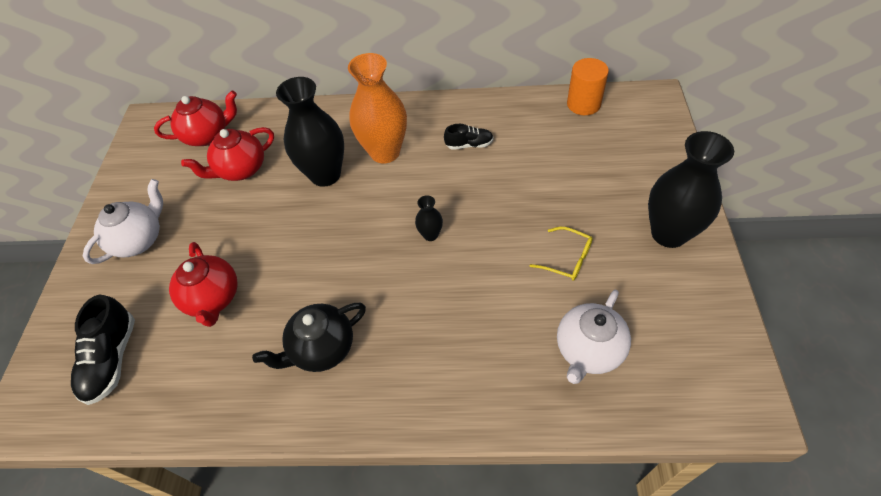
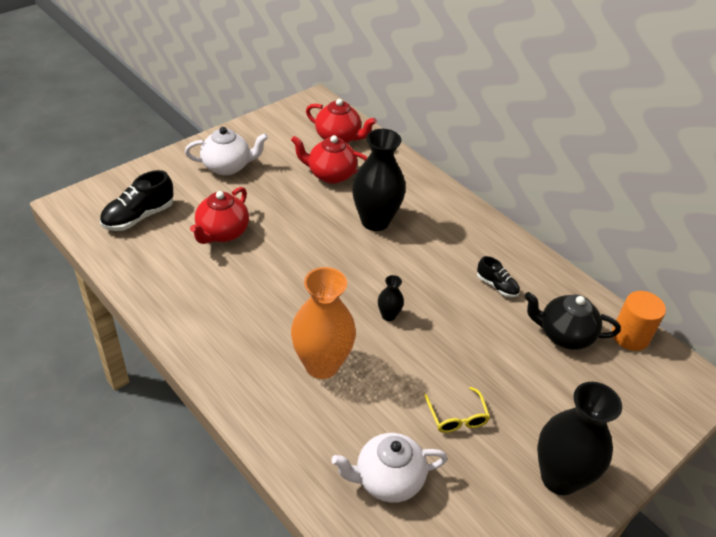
camera: 40 degrees right, 10 degrees down
black teapot [252,303,366,372] -> black teapot moved to [524,292,621,350]
orange vase [348,53,407,163] -> orange vase moved to [291,267,356,379]

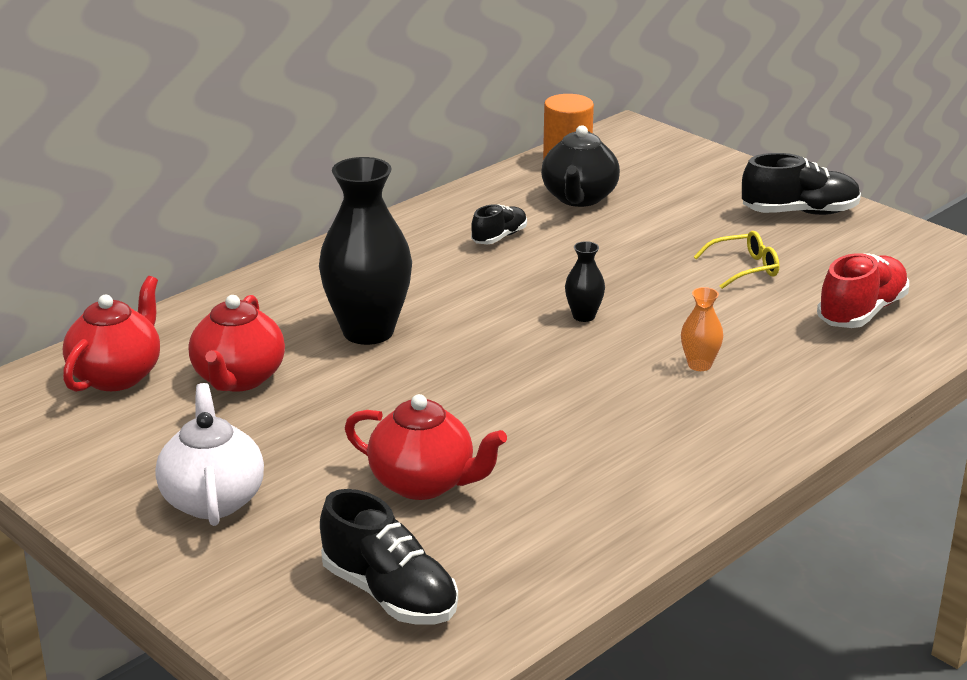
camera: 90 degrees left, 15 degrees down
orange vase [291,267,356,379] -> orange vase [681,287,723,371], size x0.44
white teapot [331,433,448,503] -> red shoe [817,253,909,328]
black vase [537,382,622,495] -> black shoe [742,153,861,215]

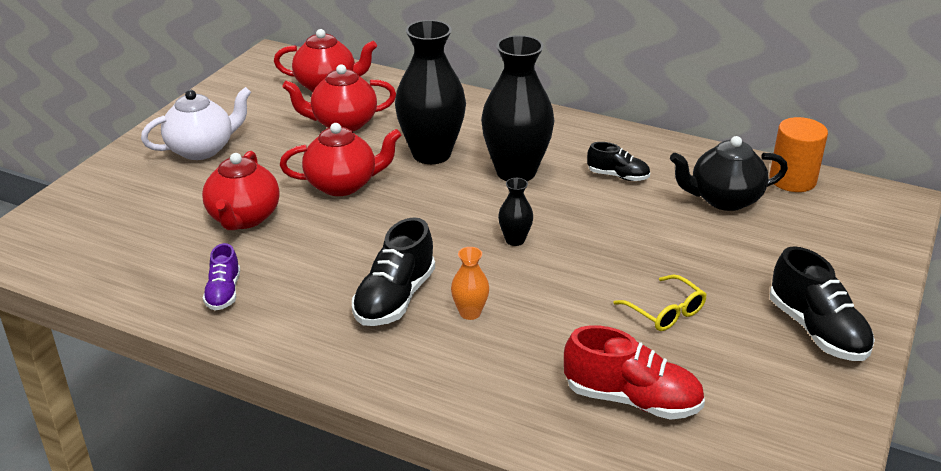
camera: 70 degrees right, 5 degrees up
black shoe [320,489,458,625] -> black shoe moved to [352,217,435,326]
none -> purple shoe [203,243,240,310]
none -> red teapot [280,123,402,196]
none -> black vase [481,35,554,181]

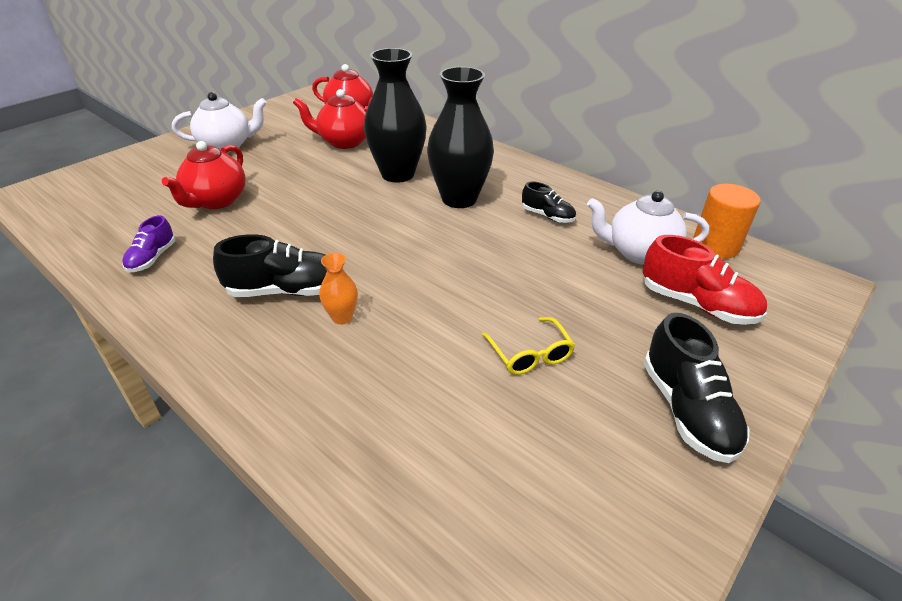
camera: 15 degrees right, 5 degrees up
red teapot [280,123,402,196] -> none
black shoe [352,217,435,326] -> black shoe turned 135 degrees counterclockwise [213,234,327,297]
black vase [498,178,533,246] -> none
red shoe [564,325,705,420] -> red shoe moved to [642,235,767,325]
black teapot [670,136,788,211] -> white teapot [587,191,709,265]

